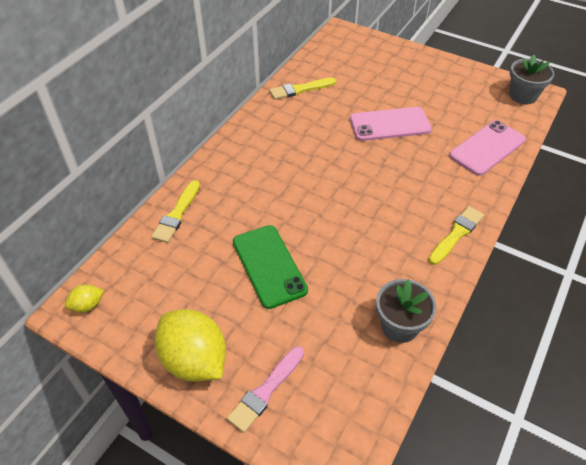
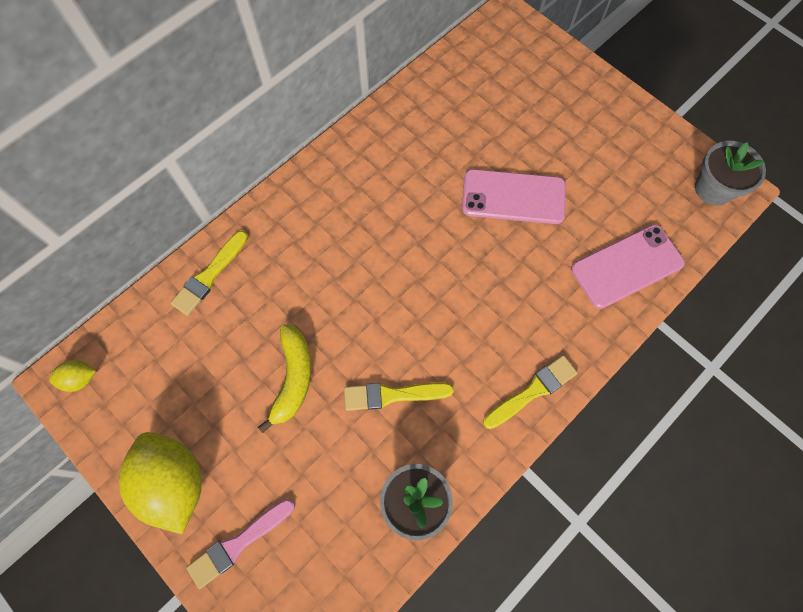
camera: 15 degrees right, 20 degrees up
green phone [233,225,308,309] -> yellow banana [258,324,311,433]
yellow brush [269,78,336,100] -> yellow brush moved to [344,383,454,411]

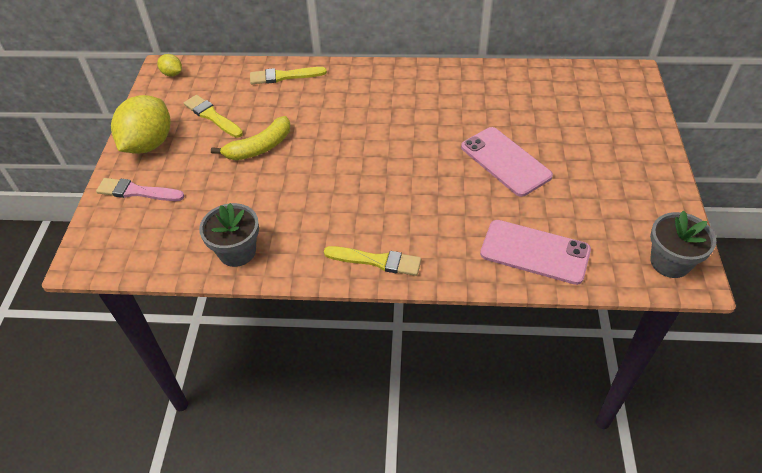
camera: 50 degrees right, 20 degrees down
yellow brush [344,383,454,411] -> yellow brush moved to [184,95,243,138]

